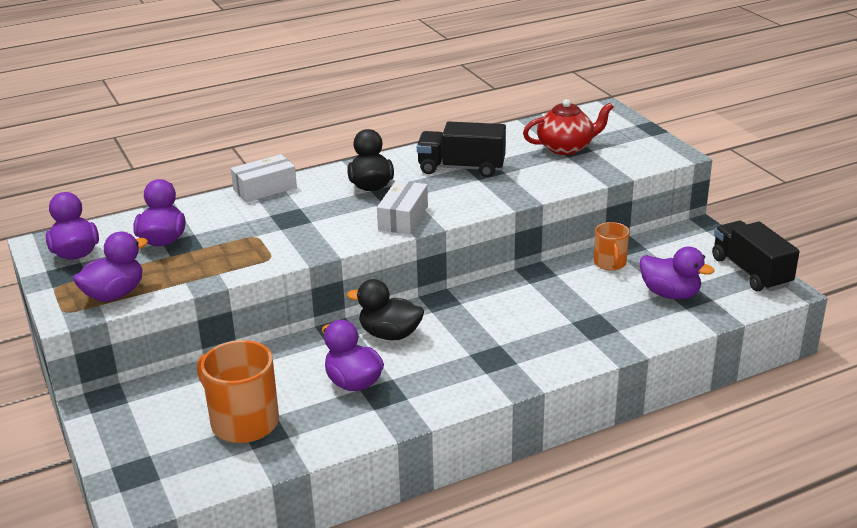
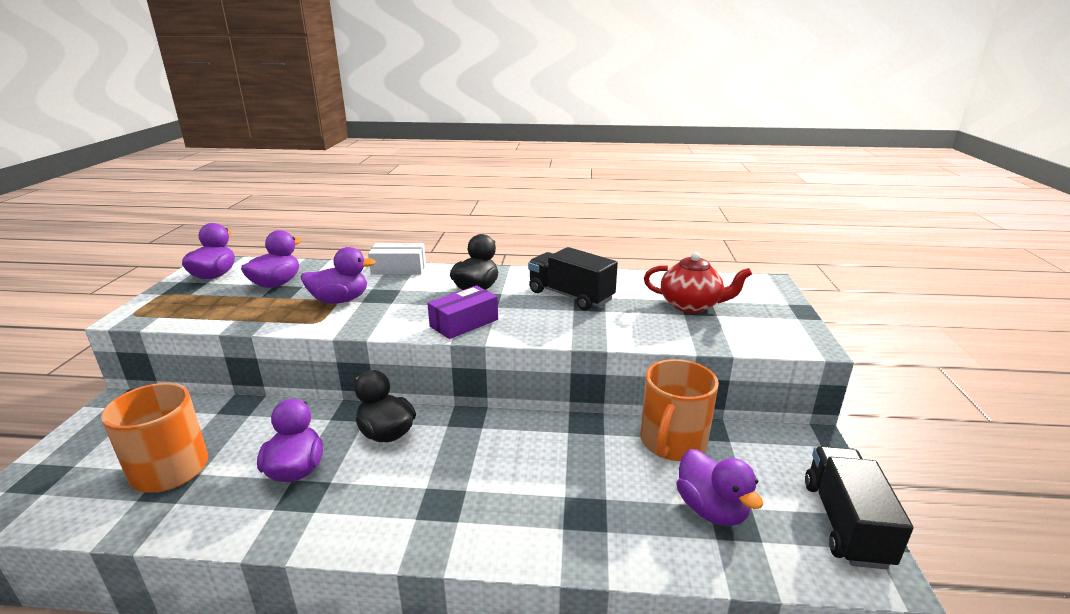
camera: 30 degrees right, 5 degrees down
purple duck [73,232,148,302] -> purple duck moved to [301,247,376,304]
white box [377,180,428,234] -> purple box [427,285,498,339]
orange mug [594,222,629,271] -> orange mug [641,359,719,461], size x1.71

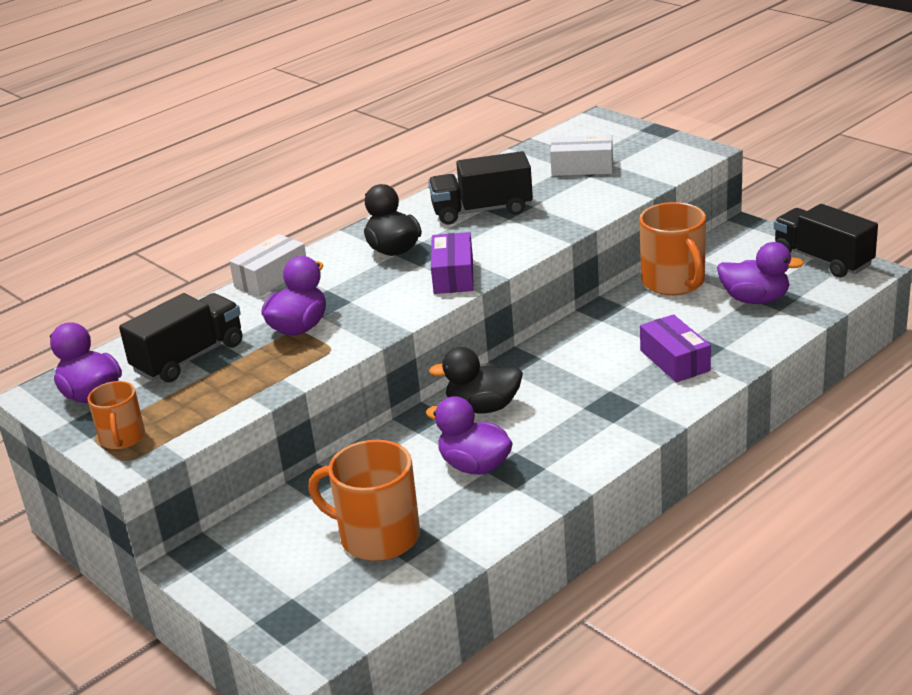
camera: 45 degrees left, 5 degrees up
purple duck [241,230,301,288] -> black truck [119,293,242,382]
red teapot [644,252,752,313] -> white box [550,135,613,176]
none -> orange mug [87,381,145,450]
none -> purple box [640,314,711,382]

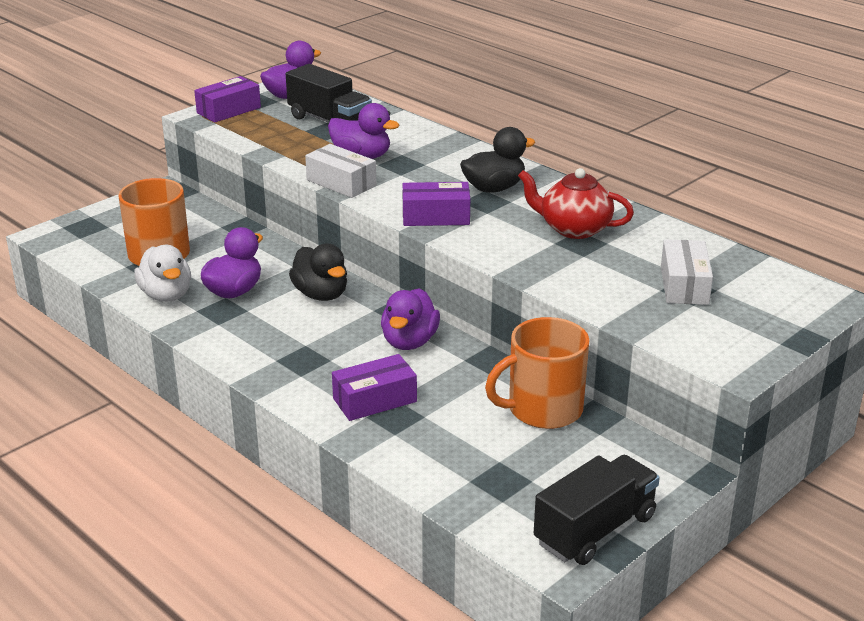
camera: 85 degrees right, 0 degrees up
orange mug [87,381,145,450] -> purple box [194,76,261,123]
white box [229,234,306,297] -> white box moved to [305,144,376,198]
black truck [428,151,533,225] -> red teapot [518,168,634,239]
black duck [429,347,523,413] -> black duck turned 150 degrees clockwise [289,243,347,301]
purple duck [717,242,804,304] -> purple duck moved to [381,288,440,350]
none -> white duck [134,245,191,302]

